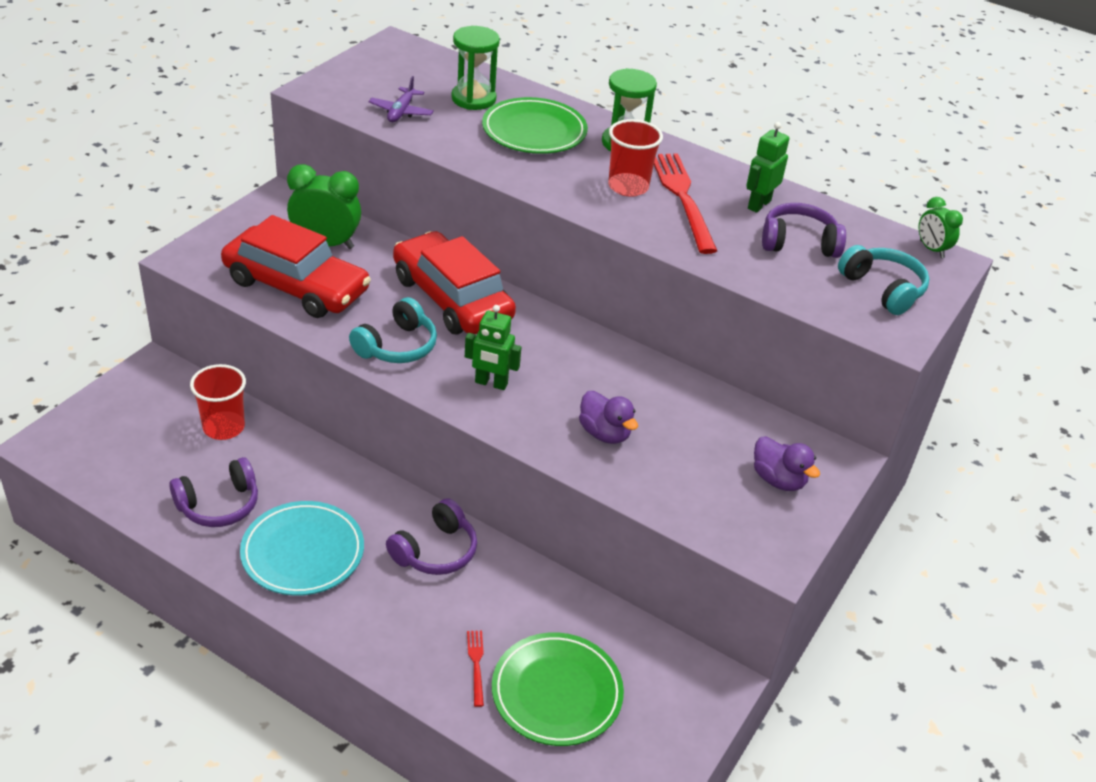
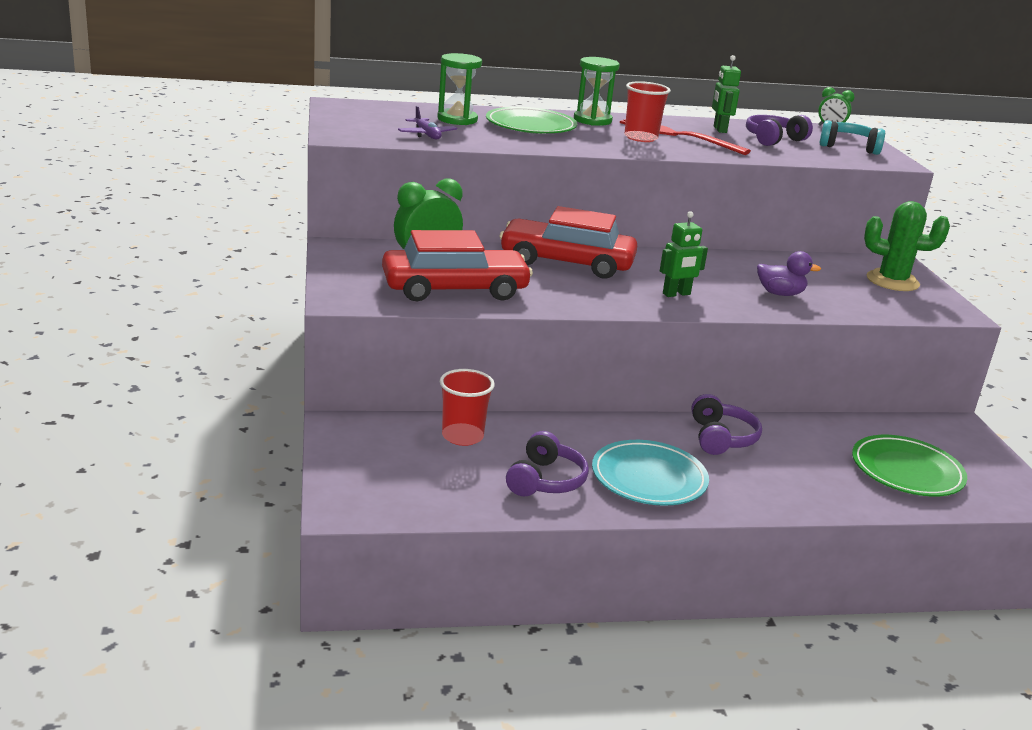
camera: 40 degrees left, 15 degrees down
turquoise headphones [349,297,437,363] -> none
red fork [467,631,484,707] -> none
purple duck [754,436,820,491] -> green cactus [864,201,950,291]

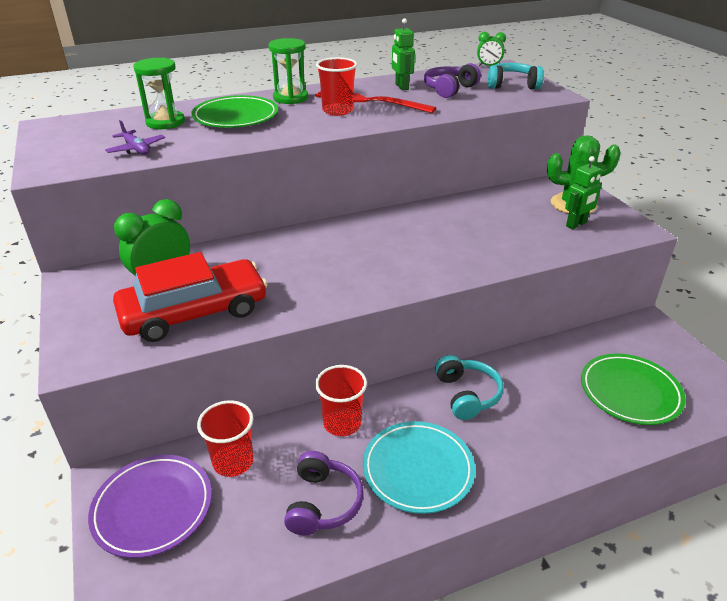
camera: 10 degrees left, 10 degrees up
red car [499,206,637,279] -> none
green robot [660,211,708,297] -> green robot moved to [565,156,602,229]
purple headphones [691,394,762,455] -> turquoise headphones [435,355,504,420]
purple duck [757,251,821,296] -> none
none -> purple plate [88,455,212,558]
none -> red cup [315,365,367,436]

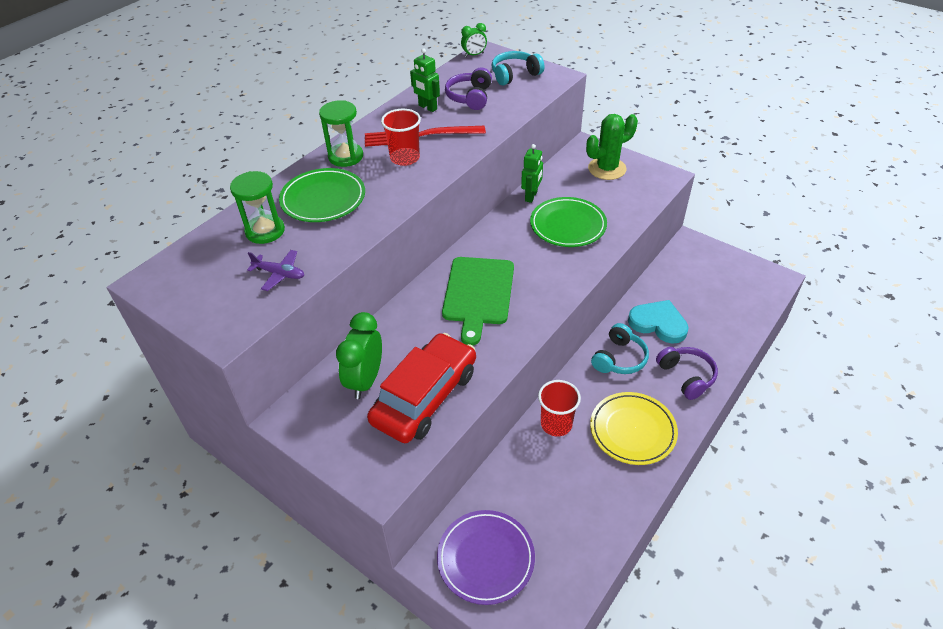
camera: 30 degrees left, 10 degrees up
red cup [197,400,254,477] -> none
purple headphones [284,451,364,535] -> purple headphones moved to [656,347,718,400]
turquoise plate [363,421,475,514] -> yellow plate [590,392,678,465]
turquoise headphones [435,355,504,420] -> turquoise headphones turned 75 degrees clockwise [591,323,649,374]
green robot [565,156,602,229] -> green robot moved to [521,144,543,203]
green plate [581,354,686,425] -> green plate moved to [530,197,607,247]
none -> green cutting board [442,257,514,345]
none -> turquoise heart [628,300,689,344]

